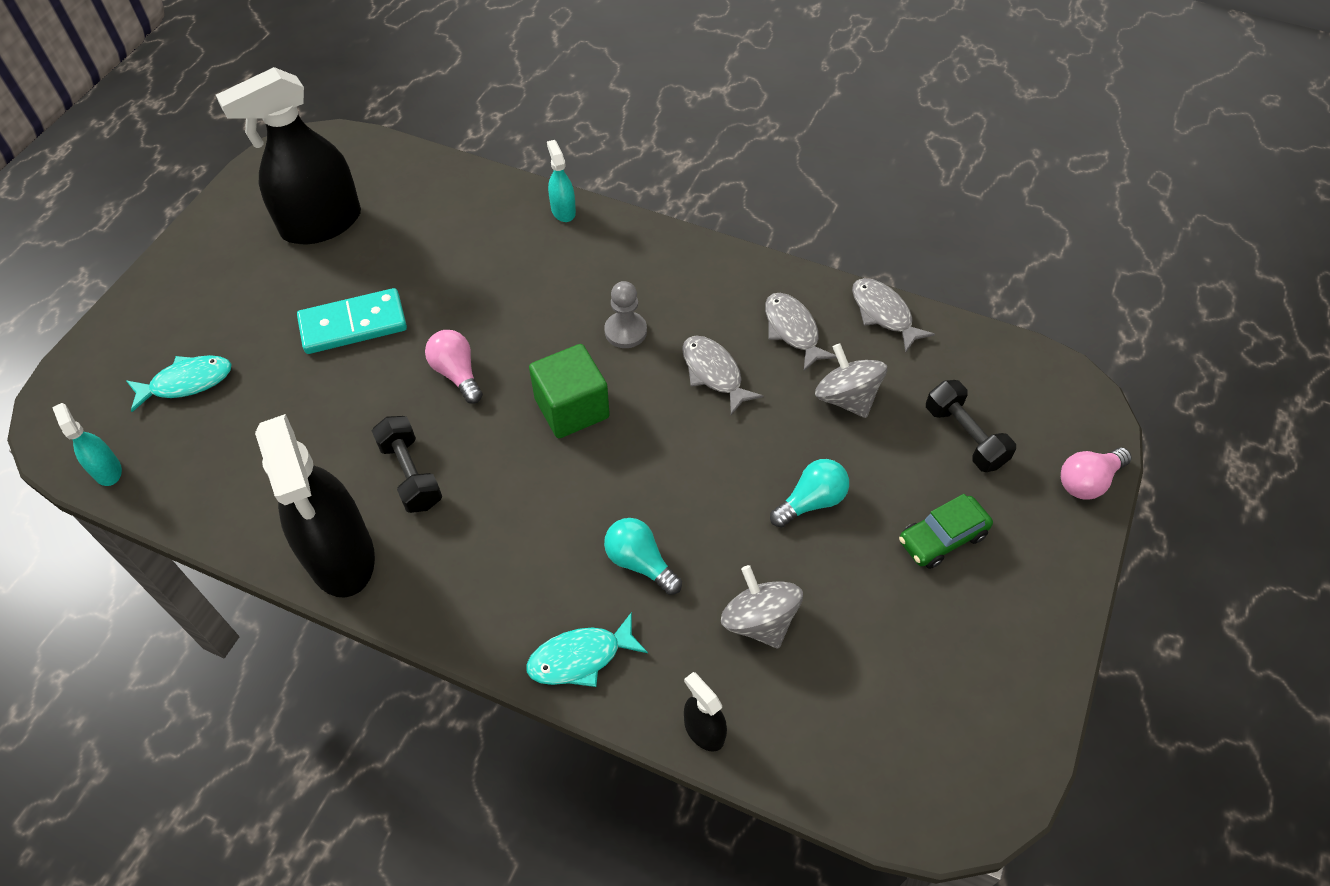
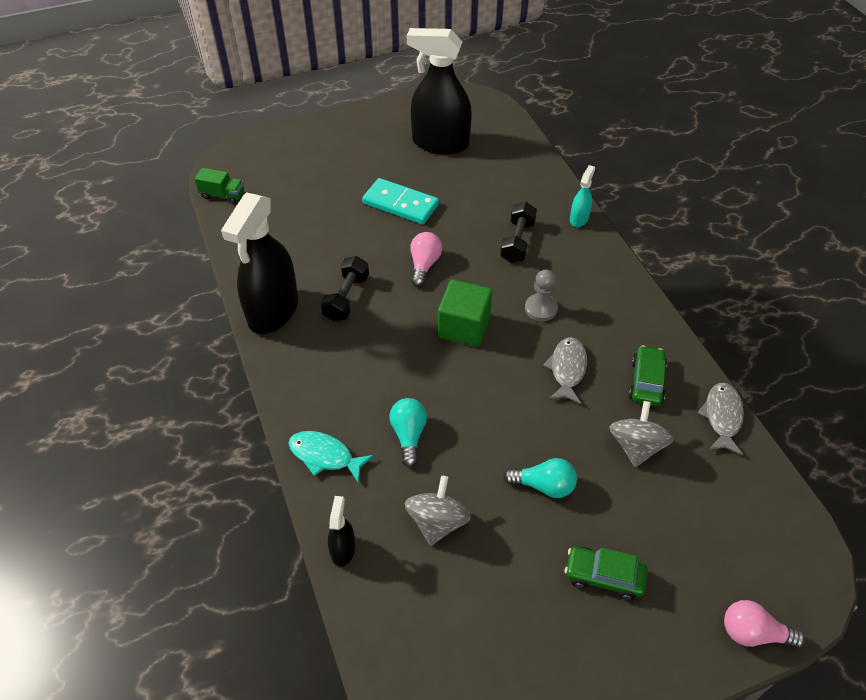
camera: 45 degrees right, 5 degrees down
turquoise spray bottle [52,403,122,486] -> green truck [195,168,244,204]
turquoise fish [126,355,232,412] -> none
grey fish [765,293,837,371] -> green car [629,345,667,406]
black dumbbell [926,380,1016,472] -> black dumbbell moved to [500,202,537,263]

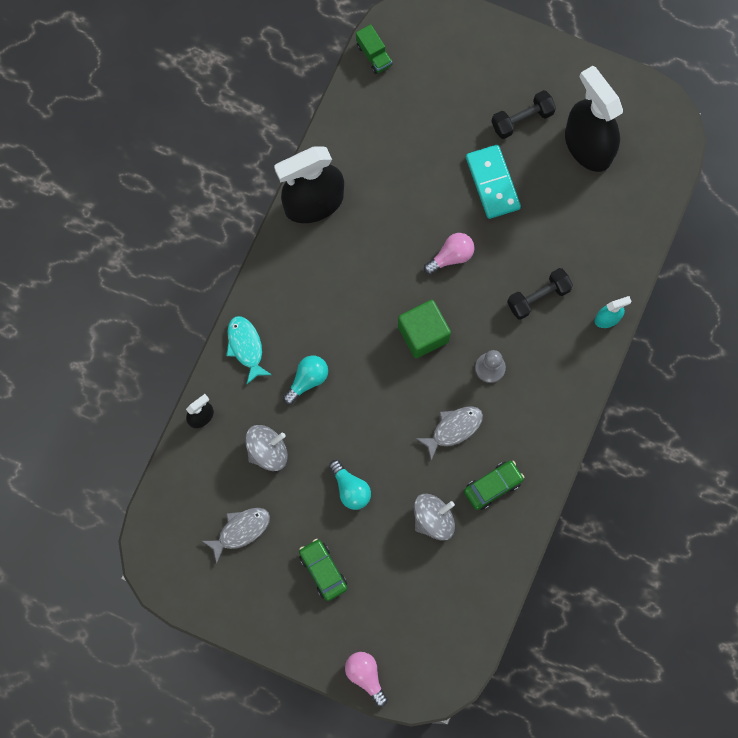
camera: 45 degrees right, 25 degrees up
black dumbbell [321,256,369,321] -> black dumbbell moved to [491,90,556,139]
grey fish [698,383,744,456] -> grey fish moved to [202,508,270,564]

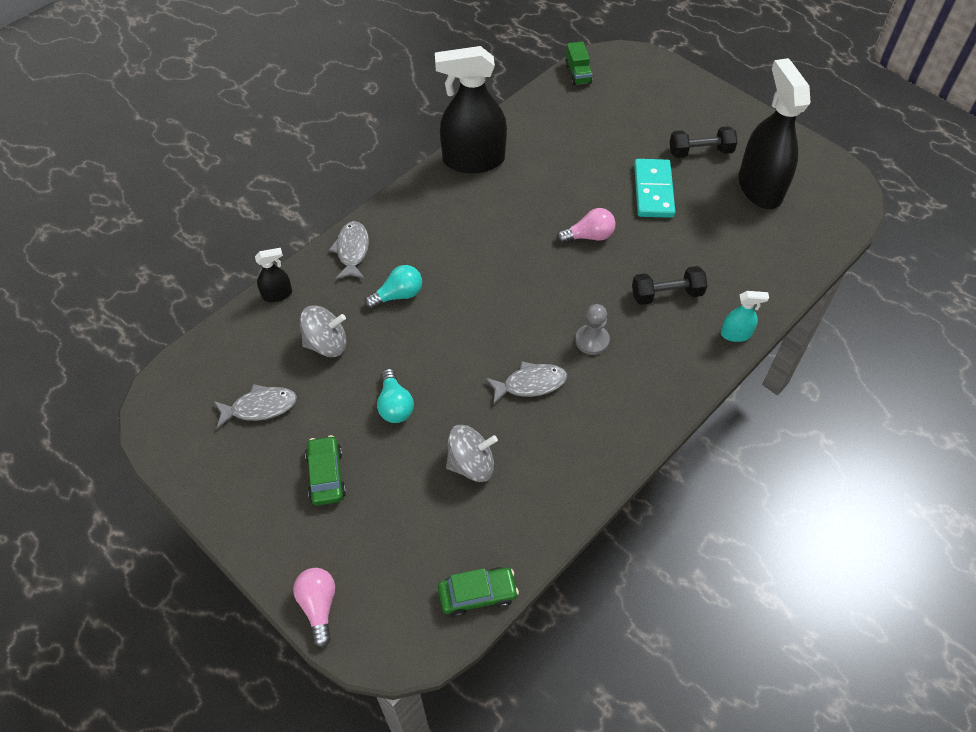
camera: 20 degrees right, 20 degrees down
turquoise fish [226,316,272,385] -> grey fish [329,221,369,279]
green cube [398,300,451,358] -> none
green car [464,461,524,510] -> green car moved to [438,567,519,617]

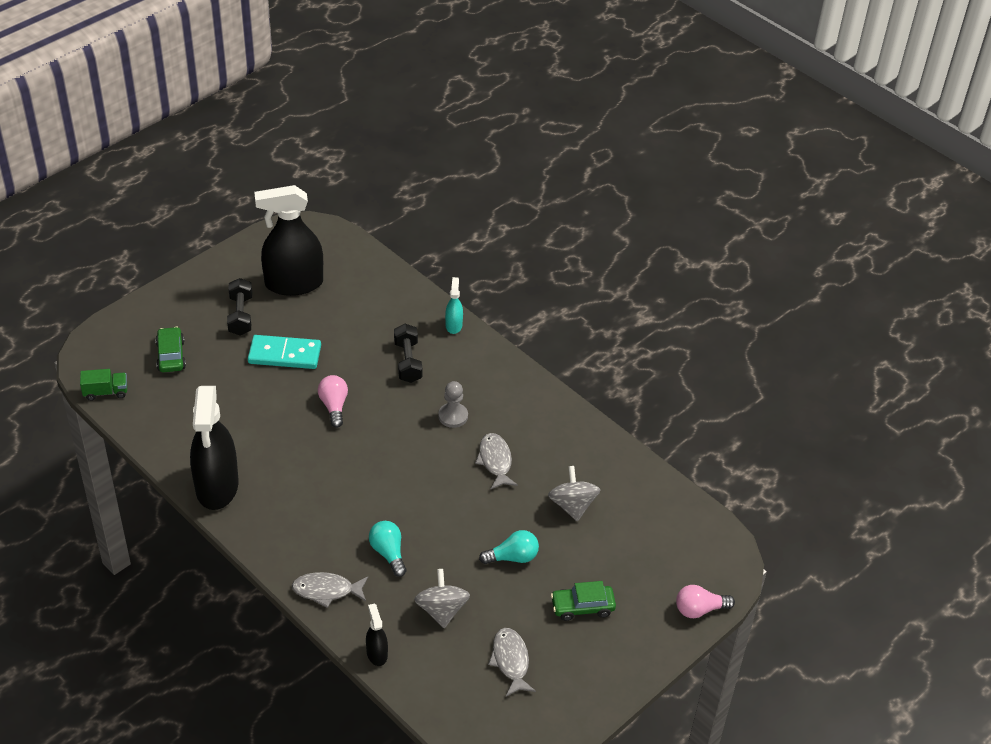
camera: 90 degrees left, 10 degrees down
green car [438,567,519,617] -> green car moved to [155,327,186,372]

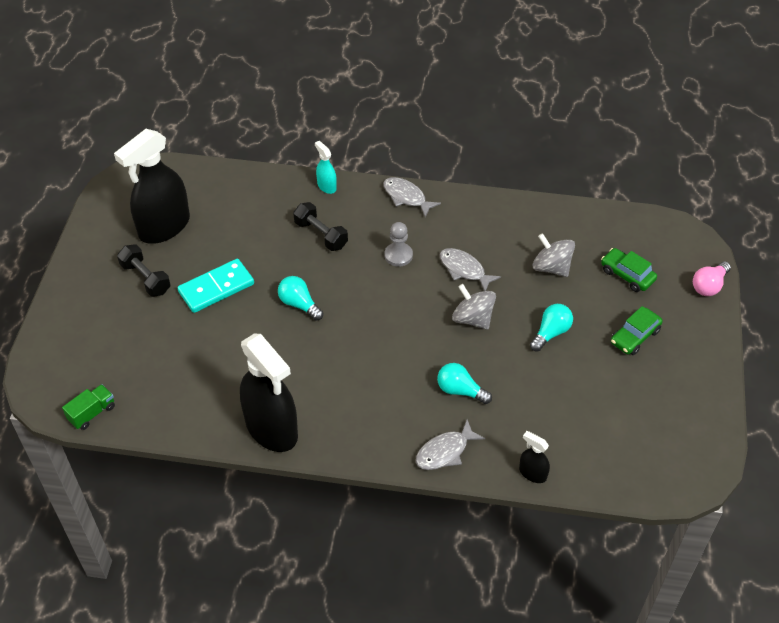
camera: 35 degrees left, 5 degrees up
green car [155,327,186,372] -> green car moved to [601,248,657,292]
pink light bulb [318,375,348,428] -> turquoise light bulb [278,276,323,321]
grey spinning top [414,569,470,628] -> grey spinning top moved to [452,284,496,330]
grey fish [488,628,536,697] -> grey fish moved to [383,177,441,217]

